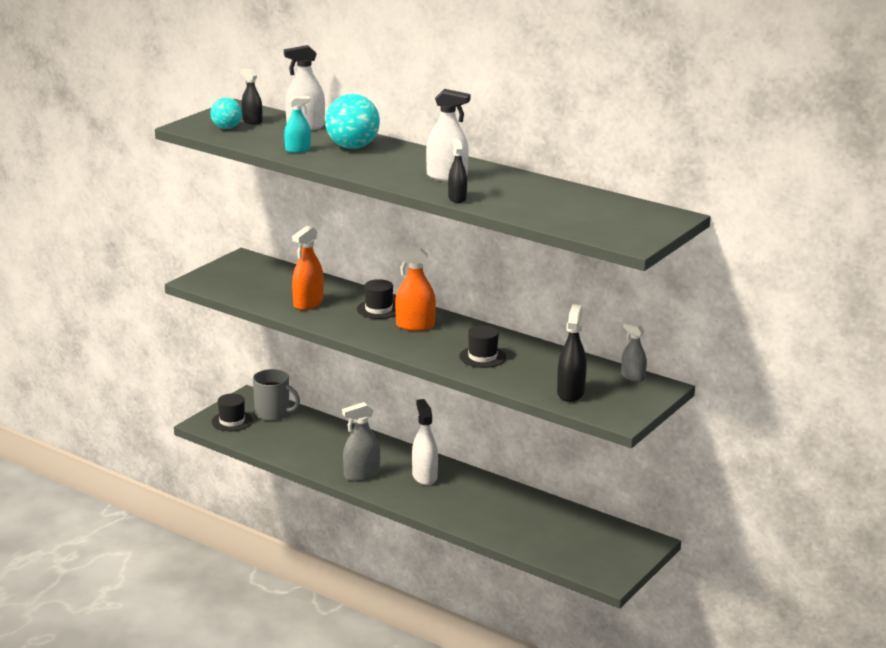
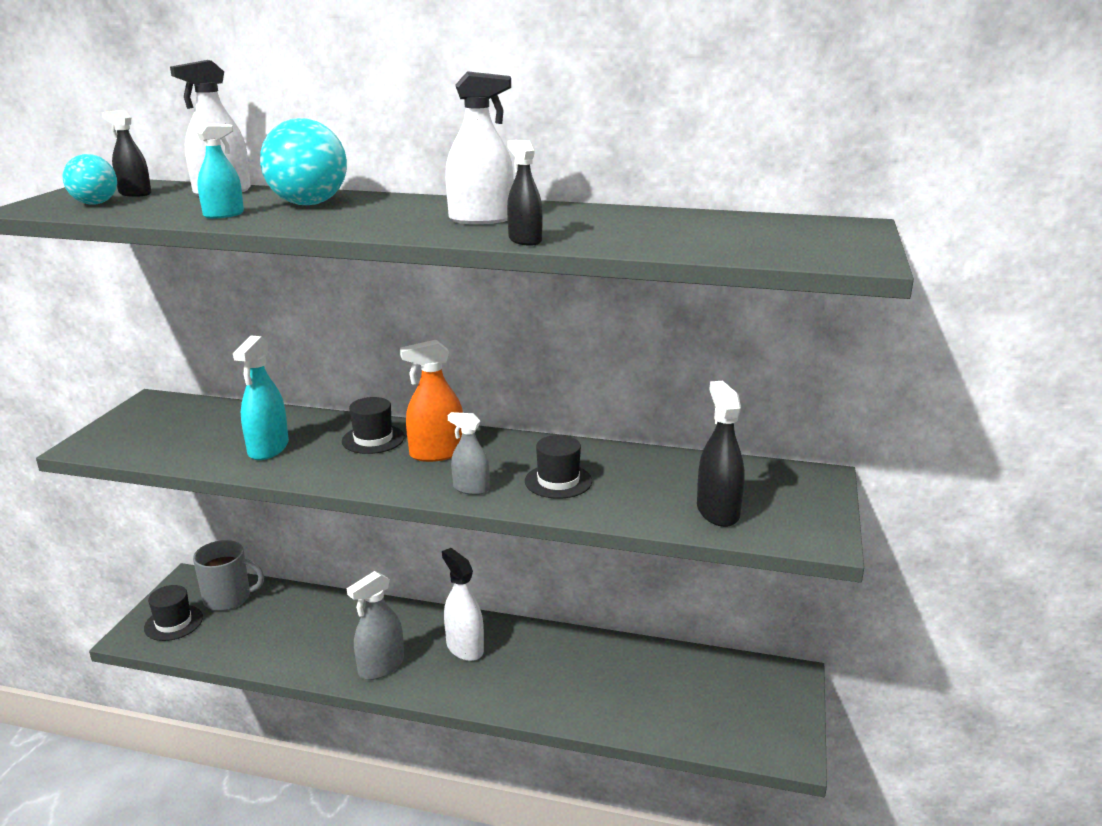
camera: 20 degrees left, 0 degrees up
orange spray bottle [292,226,324,310] -> turquoise spray bottle [233,336,289,460]
grey spray bottle [621,322,647,382] -> grey spray bottle moved to [448,412,490,495]

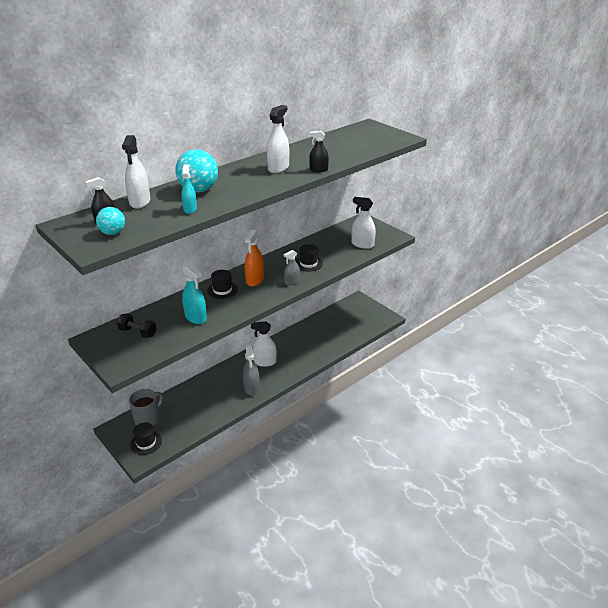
camera: 55 degrees left, 10 degrees up
black spray bottle [697,381,745,527] -> white spray bottle [352,197,376,249]
none -> black dumbbell [117,314,157,338]

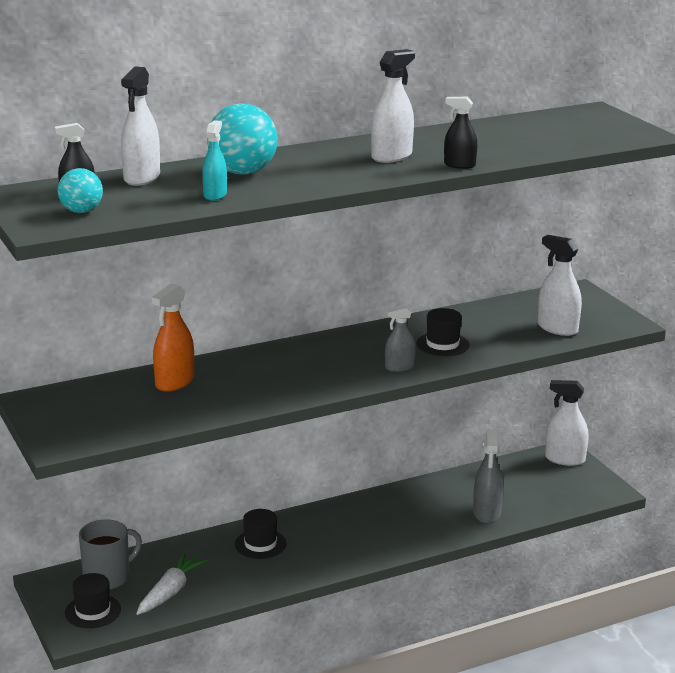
camera: 15 degrees right, 10 degrees down
black dumbbell [117,314,157,338] -> none
turquoise spray bottle [182,264,207,324] -> none
black hat [207,270,238,299] -> black hat moved to [235,509,287,559]
grey spray bottle [243,345,260,396] -> grey spray bottle moved to [473,429,503,524]
orange spray bottle [245,229,264,287] -> orange spray bottle moved to [151,283,194,392]
white spray bottle [251,321,277,367] -> white spray bottle moved to [545,380,588,466]
none -> white carrot [136,553,208,615]

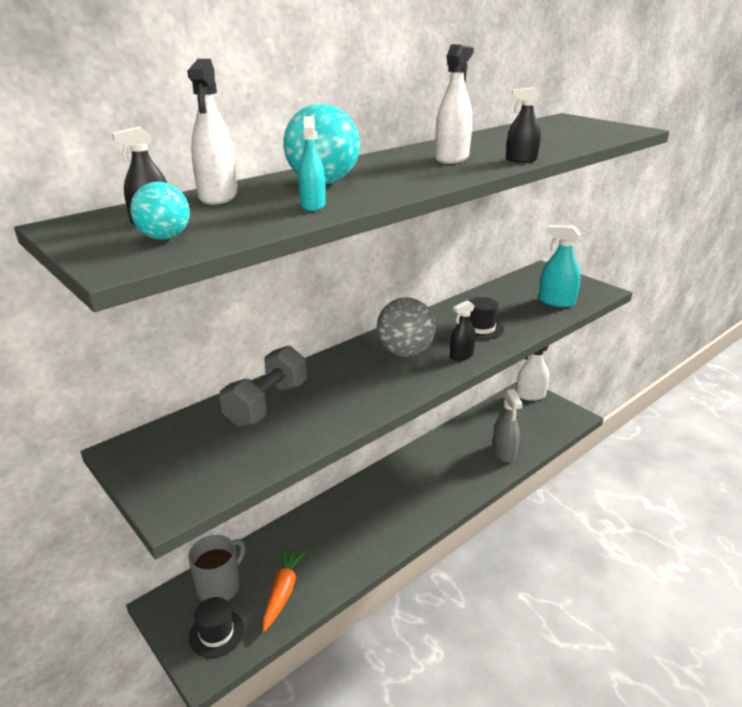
camera: 15 degrees left, 5 degrees up
white carrot [136,553,208,615] -> orange carrot [263,546,307,632]
orange spray bottle [151,283,194,392] -> grey dumbbell [219,345,307,427]
black hat [235,509,287,559] -> none
grey spray bottle [385,306,416,372] -> black spray bottle [450,300,476,361]
white spray bottle [538,235,582,336] -> turquoise spray bottle [539,225,581,307]
none -> grey ball [377,297,436,357]

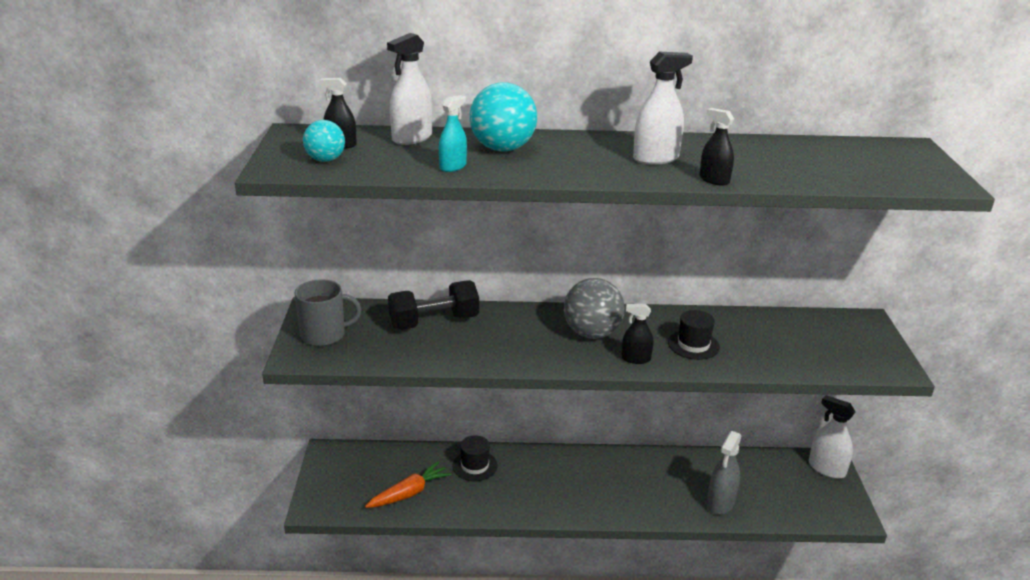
camera: 40 degrees right, 0 degrees up
grey mug [188,535,246,601] -> grey mug moved to [294,279,361,346]
black hat [189,597,244,658] -> black hat moved to [452,435,497,481]
grey dumbbell [219,345,307,427] -> black dumbbell [388,280,479,330]
turquoise spray bottle [539,225,581,307] -> none

